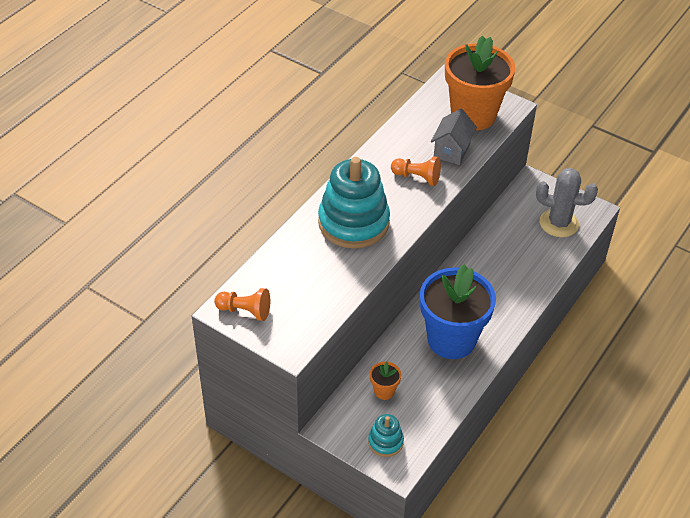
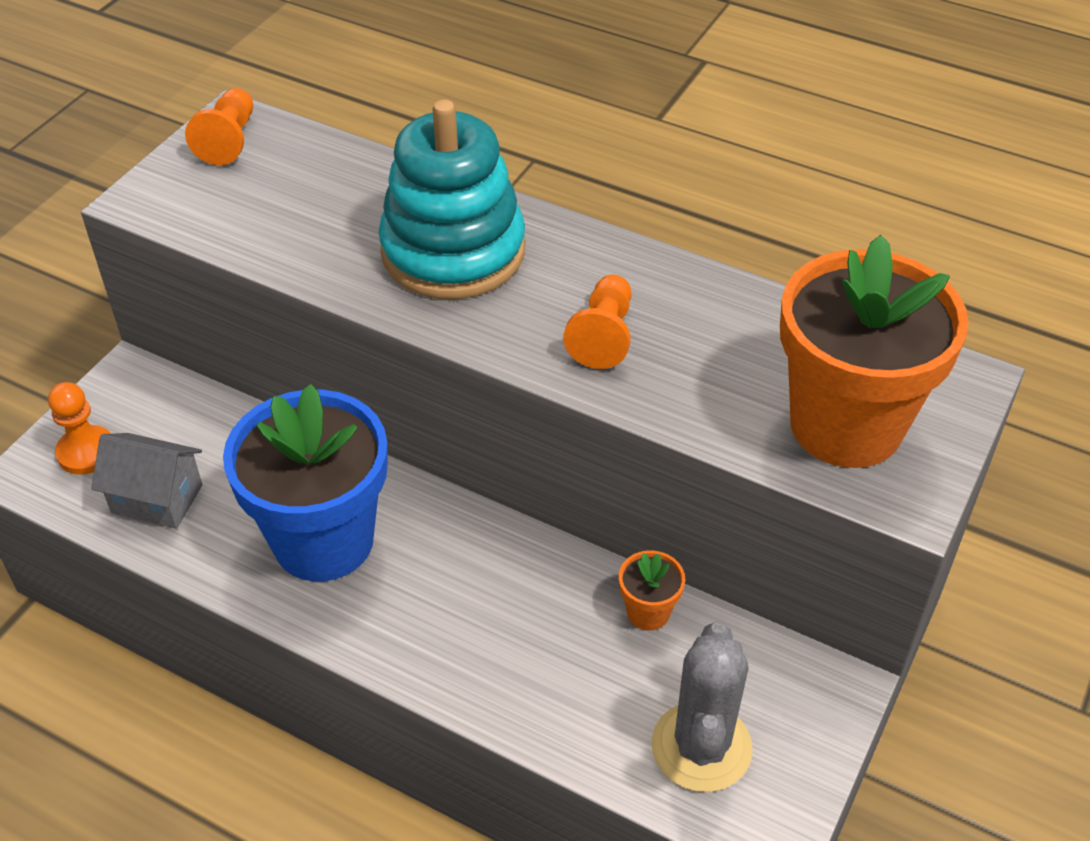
camera: 85 degrees right, 0 degrees up
turquoise stacking toy [368,414,404,457] -> orange pawn [48,382,111,475]
orange flower pot [370,361,401,400] -> orange flower pot moved to [619,550,685,630]
grey house [431,109,477,165] -> grey house moved to [91,433,202,529]

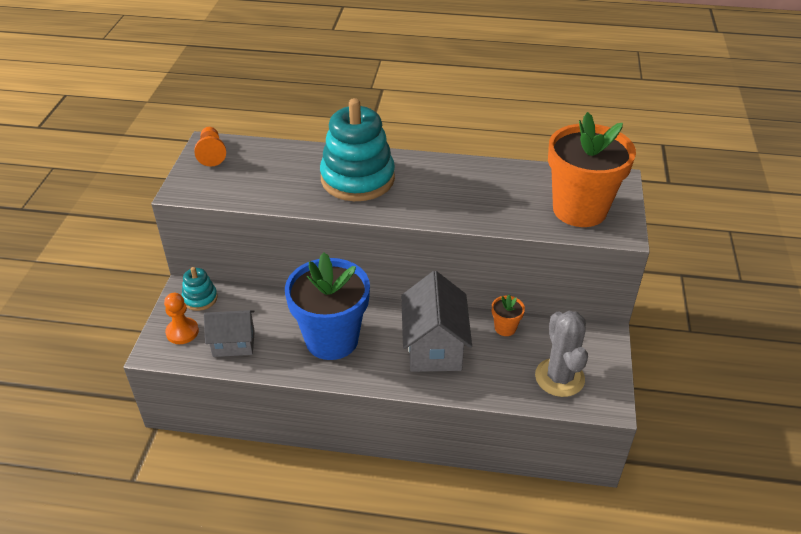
camera: 20 degrees left, 5 degrees down
orange pawn [563,275,632,369] -> none
none -> turquoise stacking toy [182,267,218,311]
none -> grey house [401,271,472,372]

